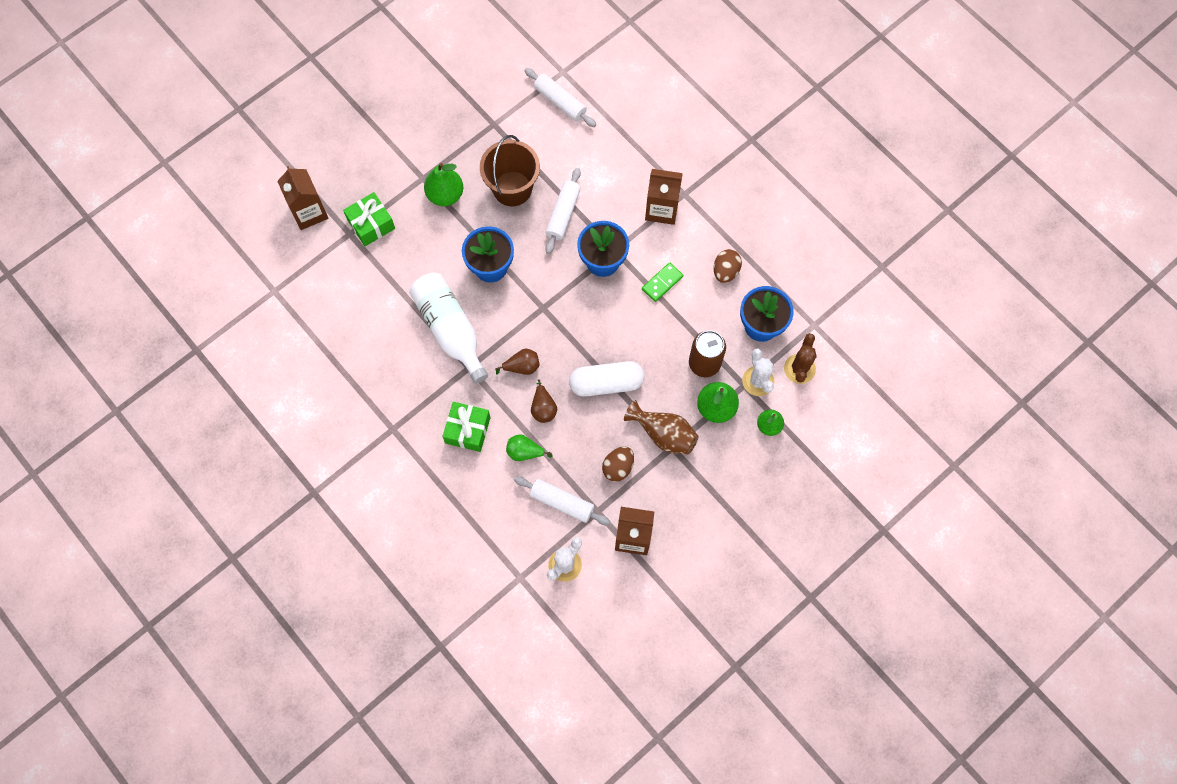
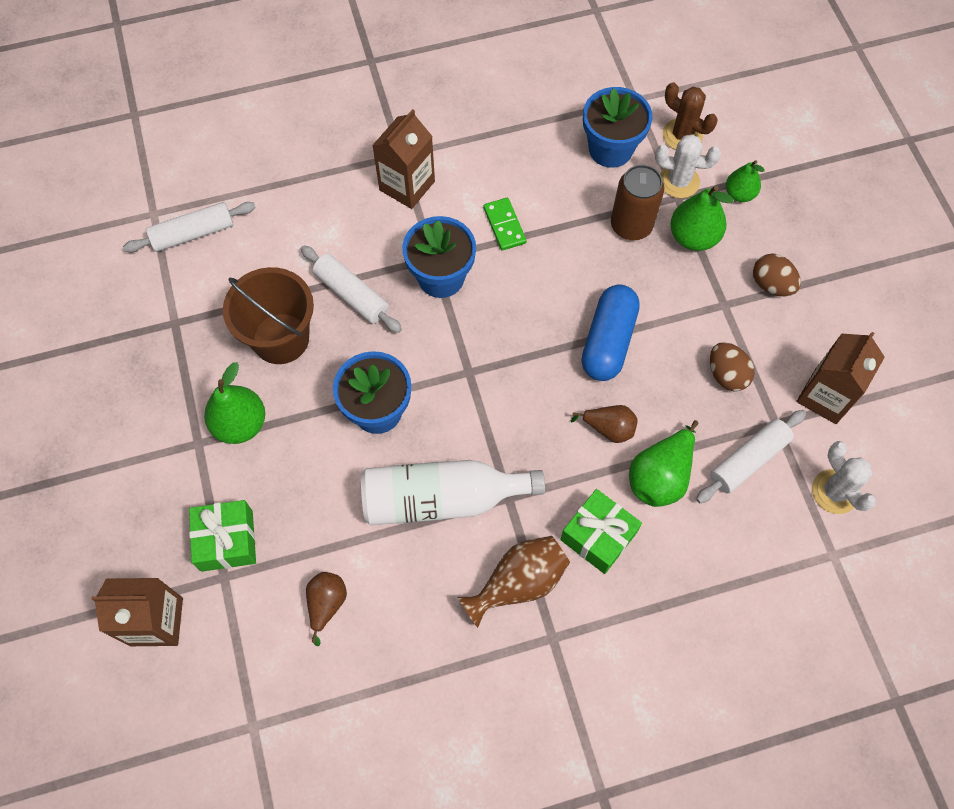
camera: 65 degrees left, 5 degrees down
brown pear [495,349,540,375] -> brown pear moved to [306,572,347,646]
green pear [506,434,553,461] -> green pear [629,420,699,507], size x1.55
white capsule [569,361,645,397] -> blue capsule [582,285,640,381]
brown vase [624,400,699,454] -> brown vase moved to [458,536,570,628]
brown egg [714,249,742,283] -> brown egg moved to [753,253,801,296]

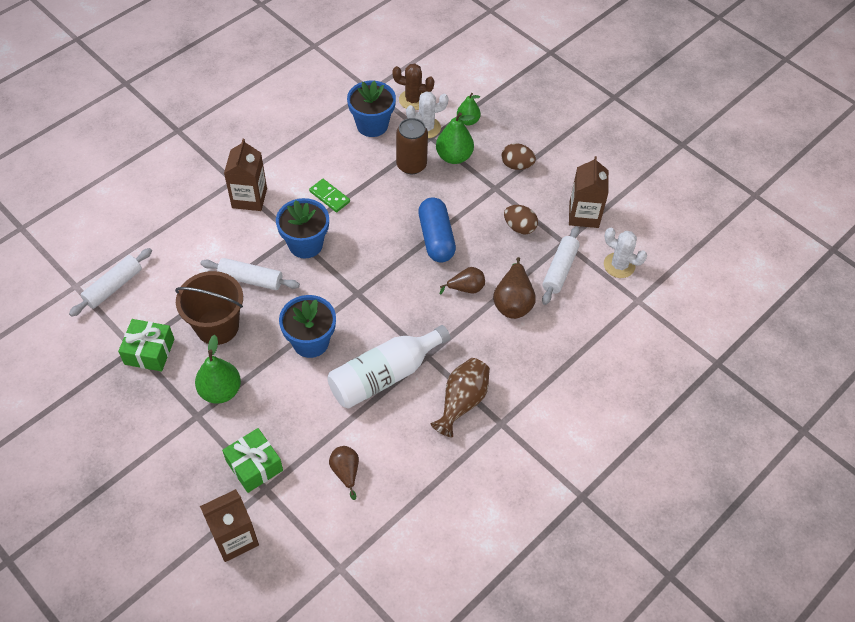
camera: 30 degrees left, 10 degrees down
green gift [560,489,642,574] -> green gift moved to [118,319,174,372]
green pear [629,420,699,507] -> brown pear [493,257,536,319]

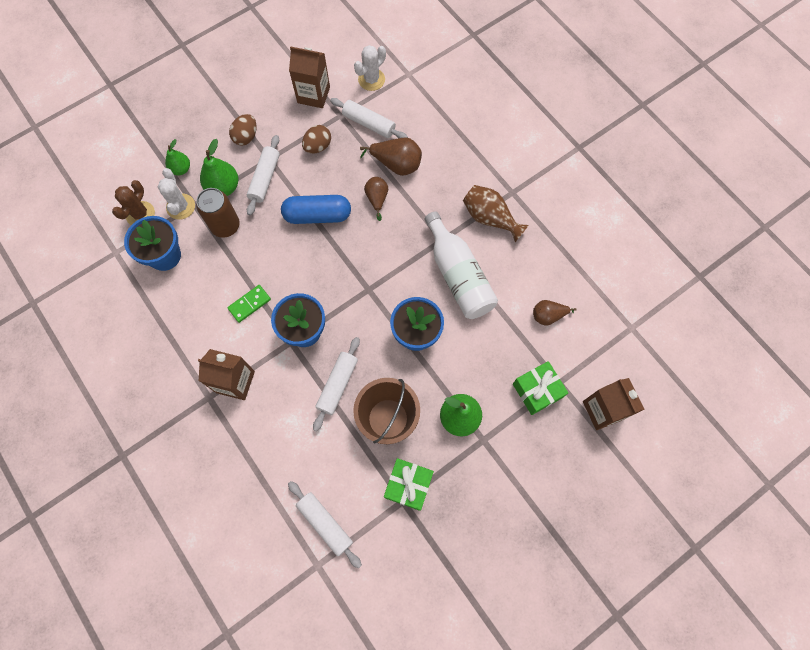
camera: 80 degrees left, 15 degrees up
none -> white rolling pin [247,135,280,216]

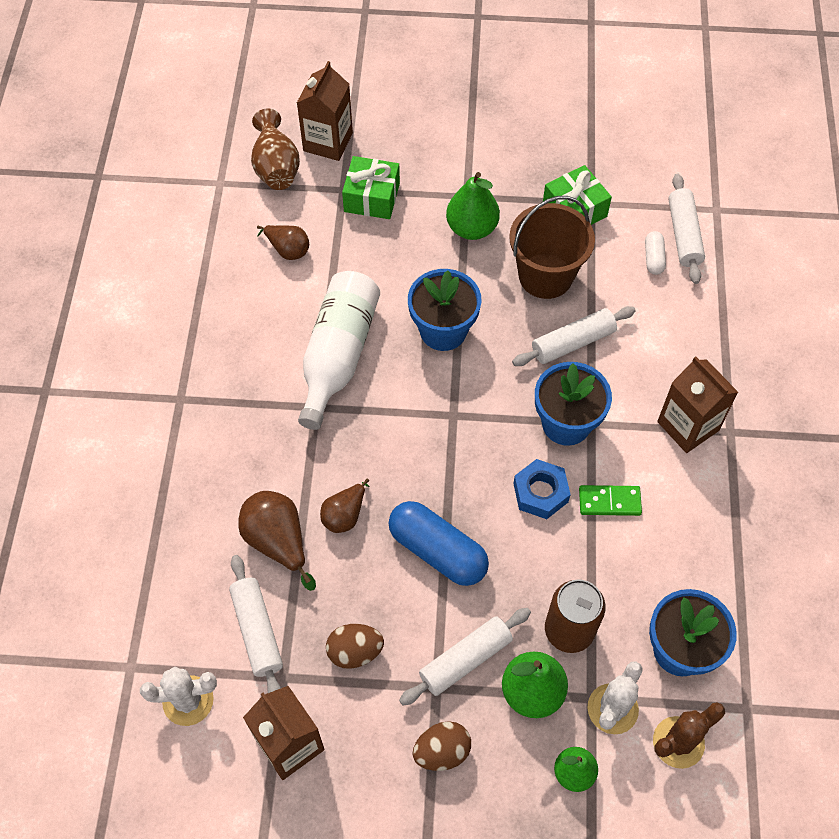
camera: 140 degrees left, 10 degrees down
brown vase [463,185,529,242] -> brown vase moved to [251,108,300,190]
none -> blue nut [513,459,571,519]
none -> white capsule [645,231,666,275]

